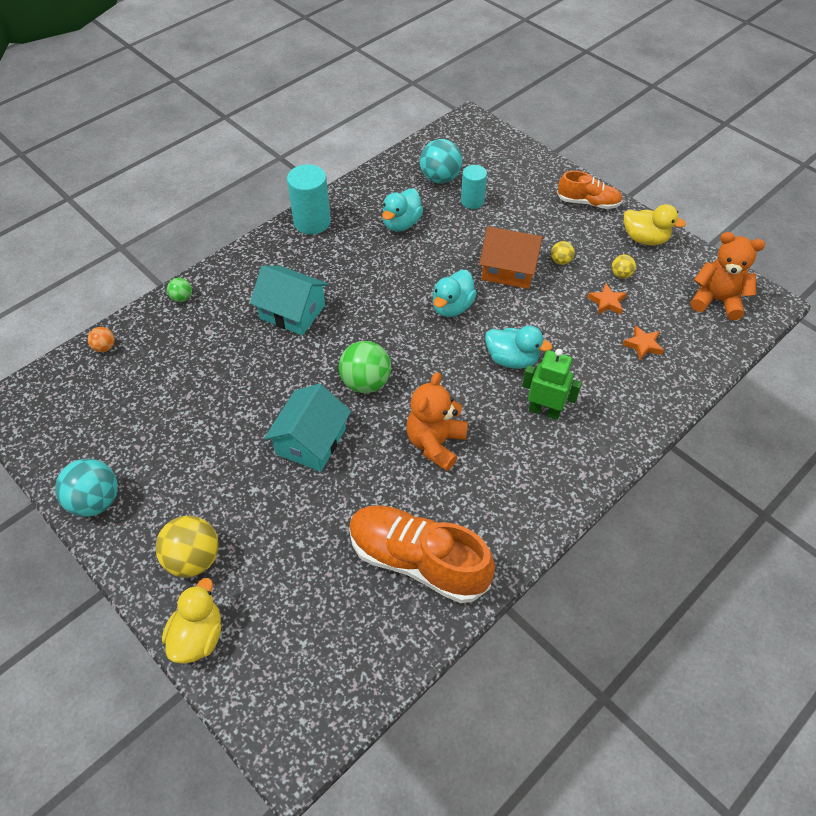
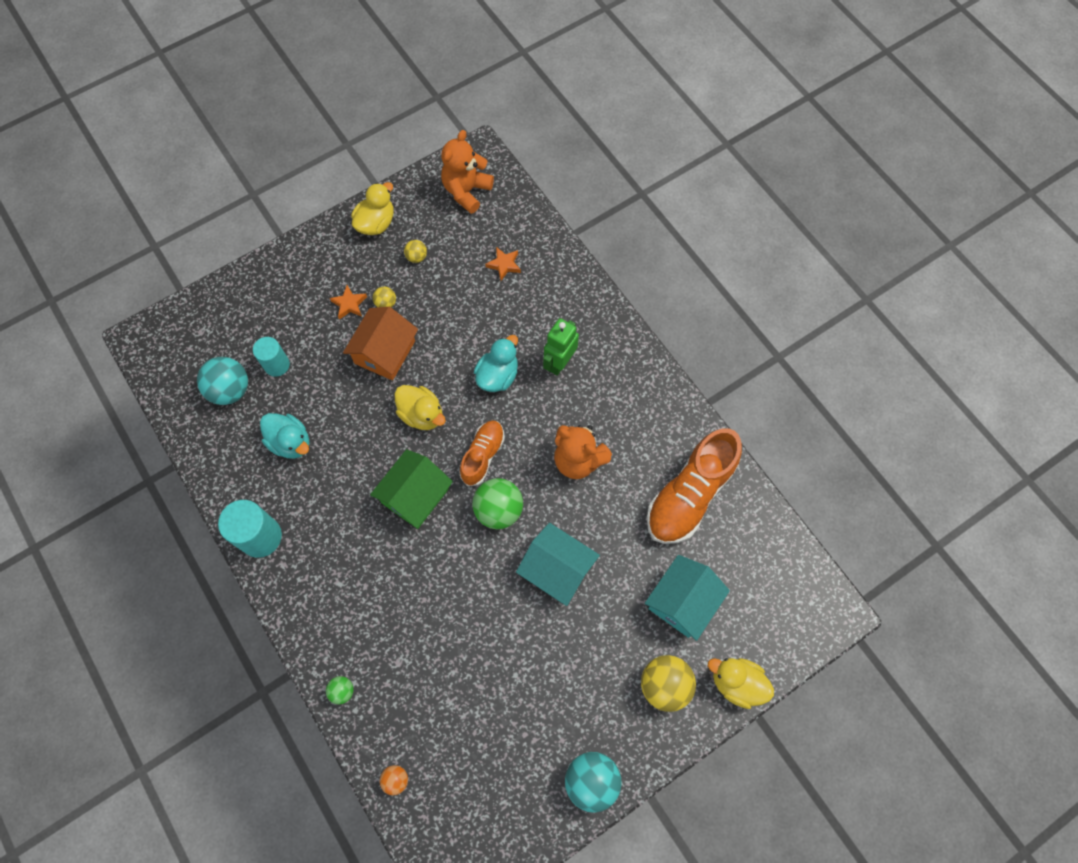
camera: 80 degrees left, 15 degrees up
turquoise house [250,266,329,335] -> turquoise house moved to [645,555,730,641]
turquoise duck [433,270,477,317] -> yellow duck [395,385,446,430]
orange shoe [557,171,623,209] -> orange shoe moved to [459,420,505,486]
orange star [587,283,627,314] -> orange star moved to [330,285,367,320]
none -> green house [370,449,453,529]

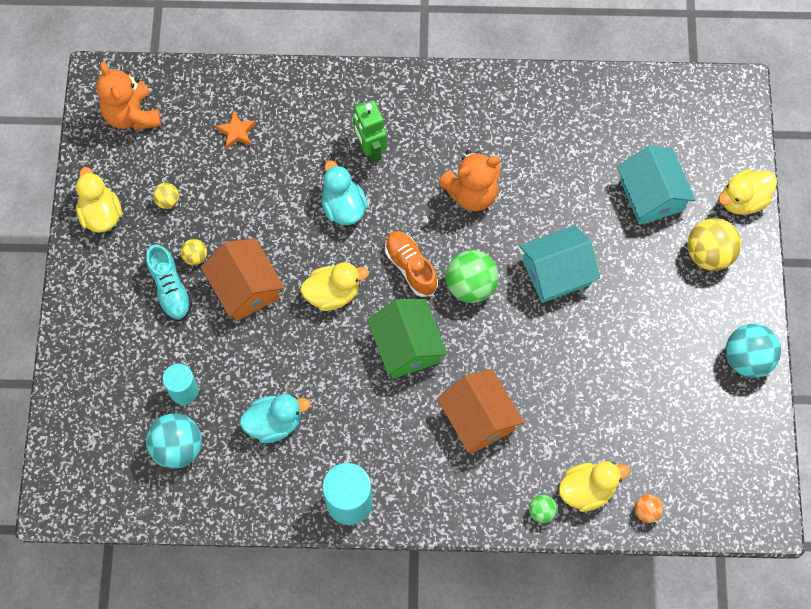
camera: 55 degrees left, 0 degrees up
orange star [330,285,367,320] -> turquoise shoe [146,244,192,321]
orange shoe [647,428,742,544] -> none
none -> orange house [437,369,524,454]
none -> yellow duck [558,461,630,512]

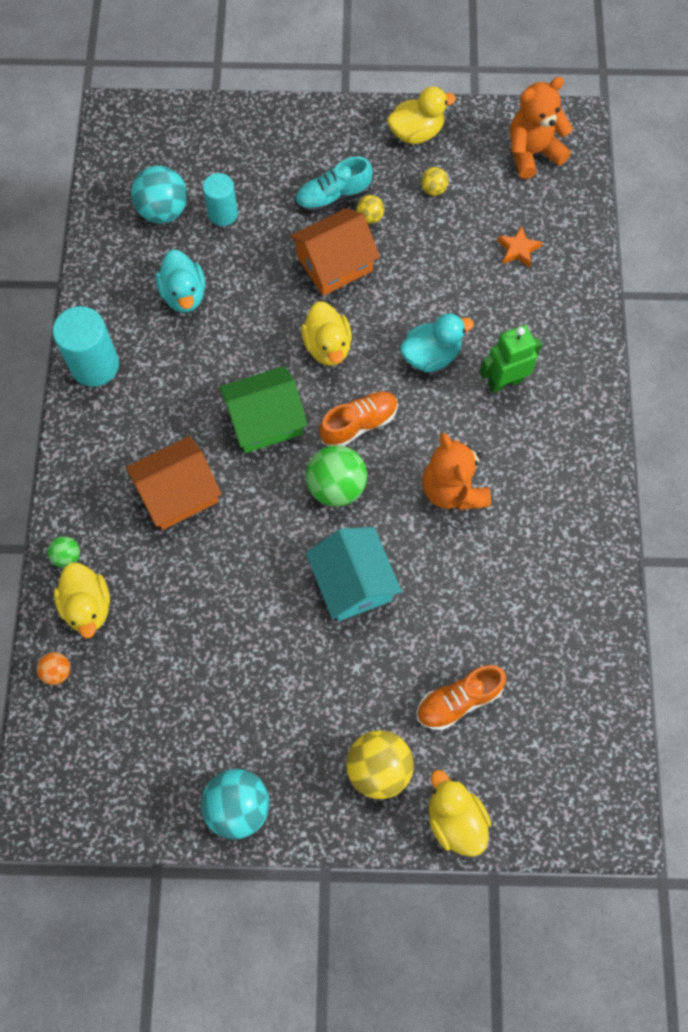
camera: 90 degrees right, 0 degrees up
turquoise house [617,145,696,225] -> orange shoe [416,665,506,730]

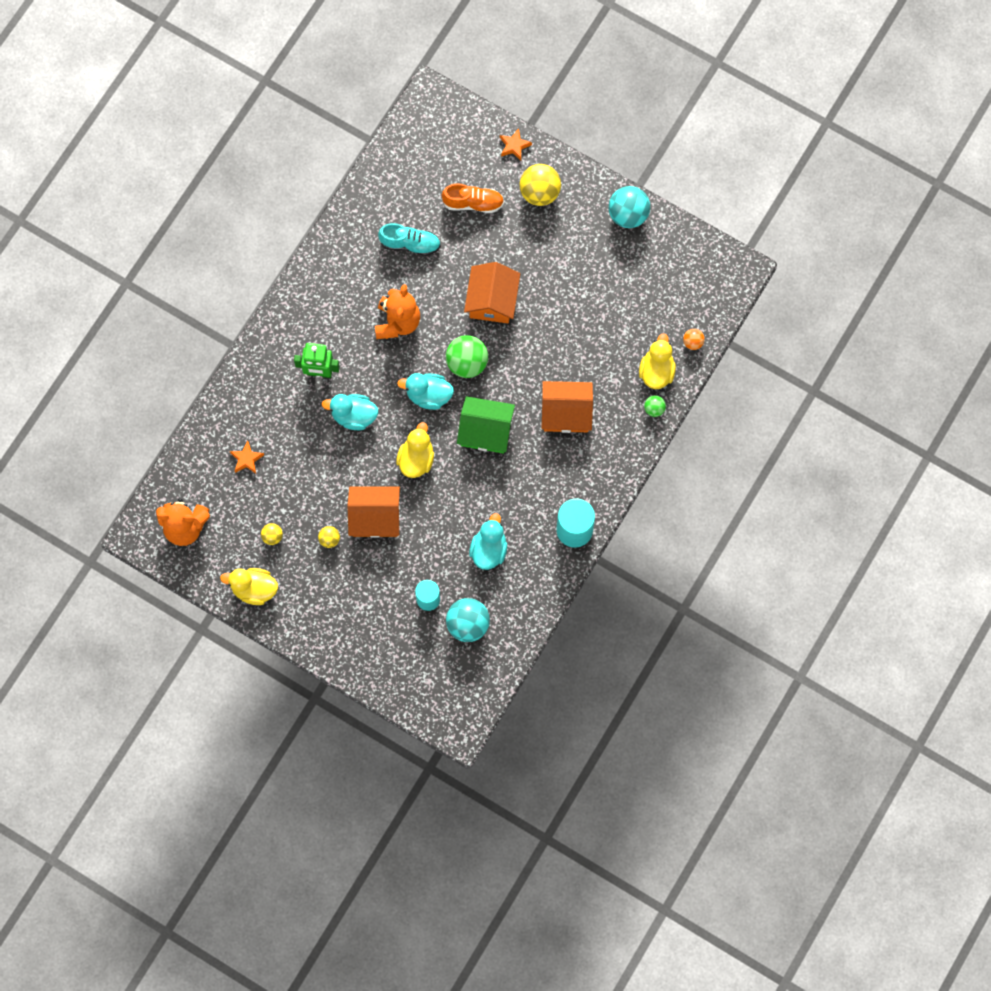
camera: 150 degrees left, 5 degrees up
turquoise shoe [295,157,373,213] -> turquoise shoe moved to [378,223,441,256]
turquoise house [306,527,402,621] -> orange house [464,262,520,323]
orange shoe [319,392,398,446] -> turquoise duck [397,373,454,410]
yellow duck [429,770,491,857] -> orange star [500,128,532,161]

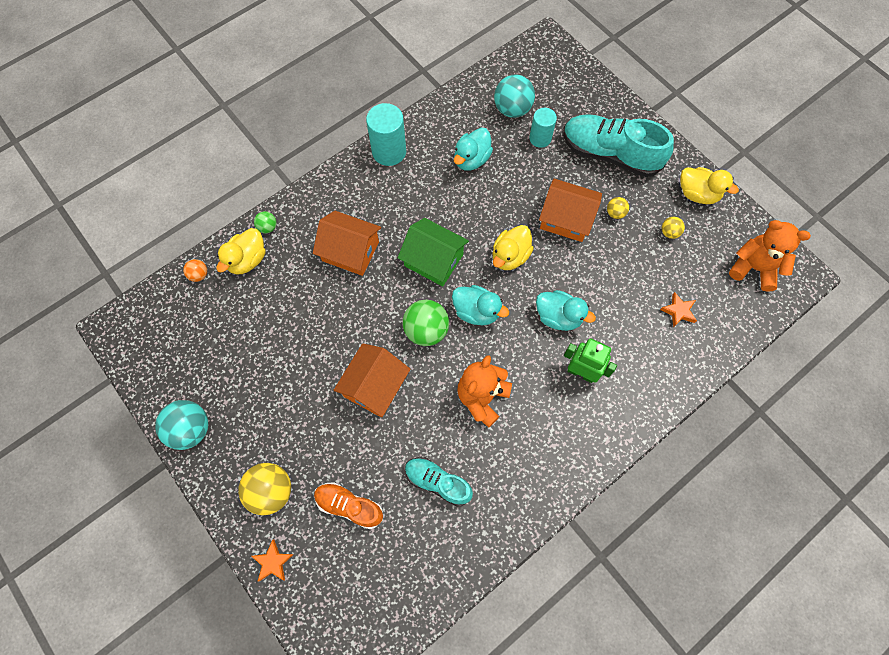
camera: 160 degrees left, 5 degrees down
none -> turquoise shoe [563,114,674,177]

